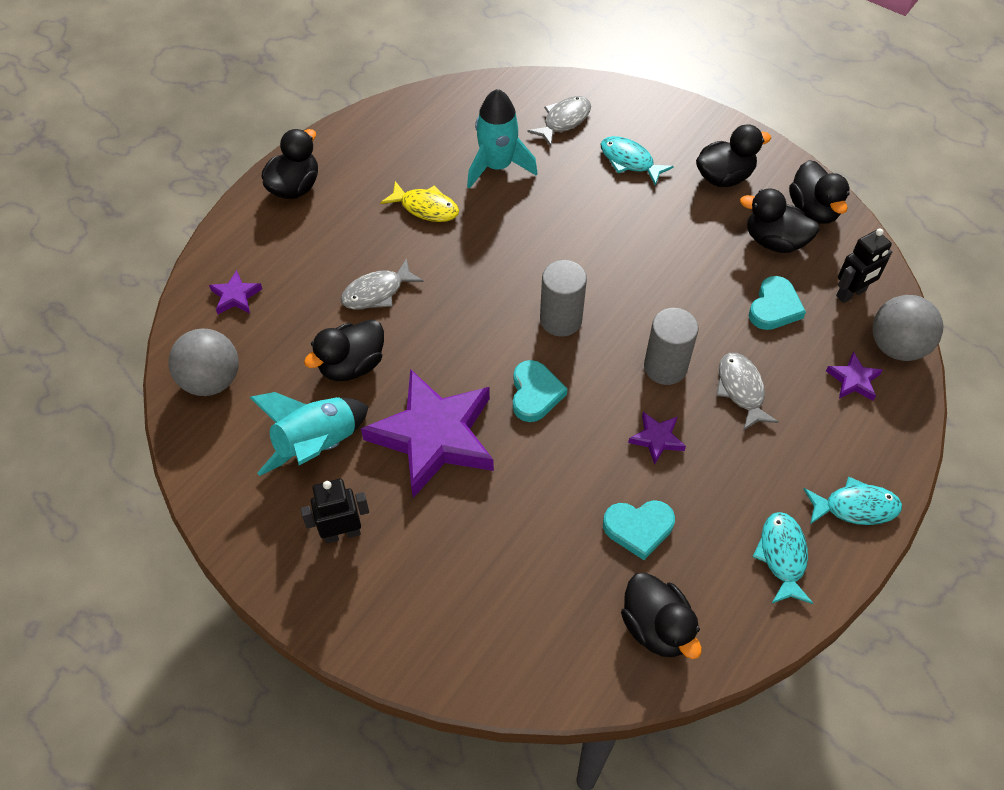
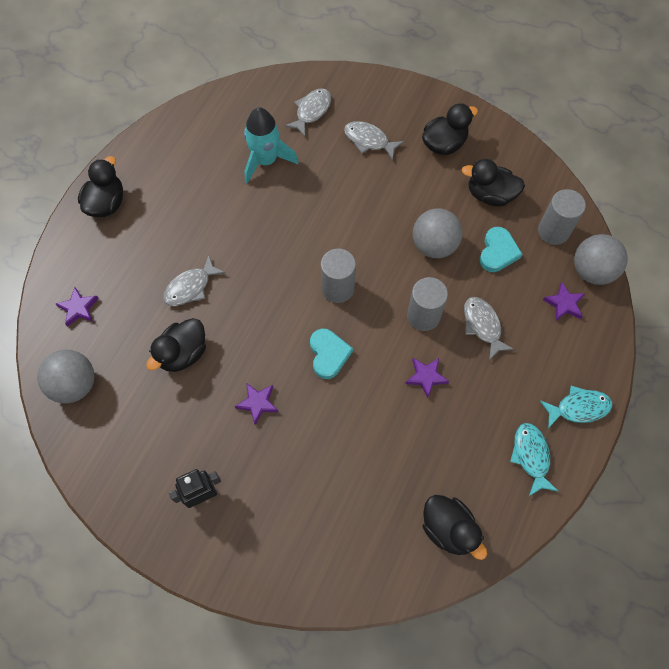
camera: 10 degrees left, 10 degrees up
turquoise rocket [250,392,369,476] -> none
purple star [361,369,494,498] -> purple star [235,383,279,425], size x0.42
yellow fish [380,181,459,222] -> none
turquoise fish [601,136,674,186] -> grey fish [344,121,404,161]
turquoise heart [603,500,675,560] -> none
black duck [789,160,850,224] -> none
black robot [836,228,892,303] -> grey cylinder [538,189,586,245]
none -> grey ball [413,208,463,258]

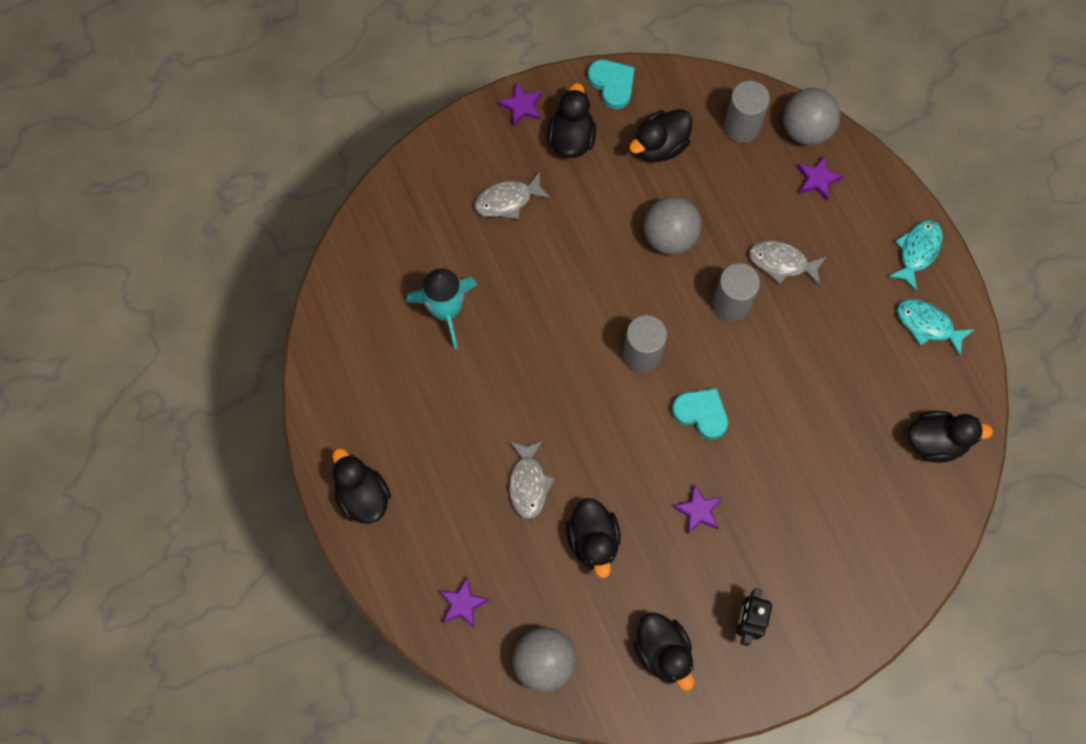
camera: 50 degrees left, 5 degrees up
grey fish [285,88,331,136] -> none
purple star [405,358,449,399] -> purple star moved to [498,82,542,126]
turquoise heart [480,227,523,272] -> turquoise heart moved to [588,60,635,109]
none -> black duck [634,612,694,691]

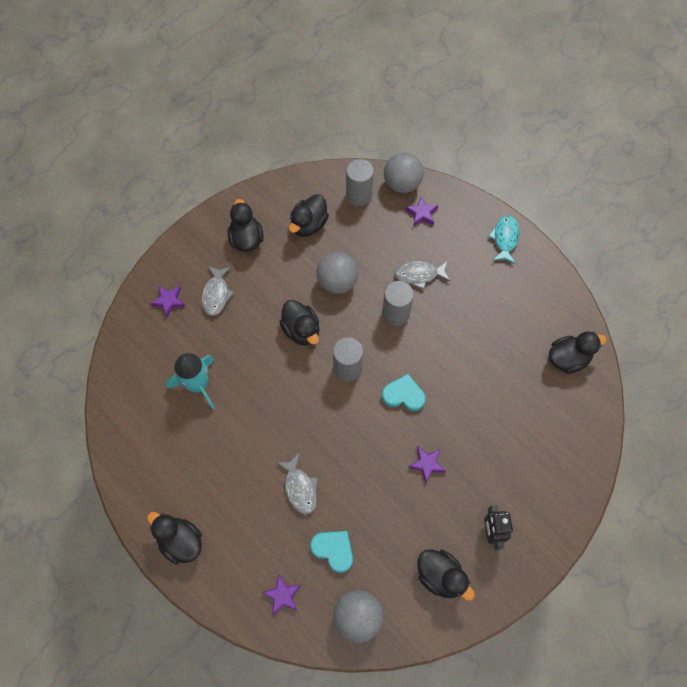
camera: 20 degrees left, 5 degrees down
grey fish [474,171,551,219] -> grey fish turned 45 degrees counterclockwise [202,266,234,316]
purple star [498,82,542,126] -> purple star moved to [150,286,185,317]
black duck [566,498,621,578] -> black duck moved to [279,300,319,346]
turquoise heart [588,60,635,109] -> turquoise heart moved to [310,531,353,573]
turquoise fish [897,299,975,356] -> none

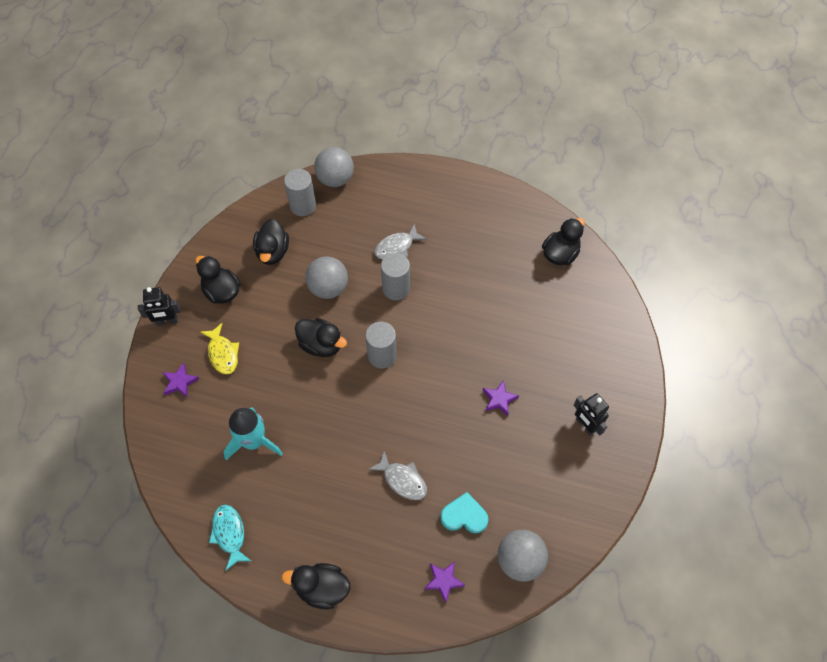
camera: 30 degrees left, 5 degrees down
grey fish [202,266,234,316] -> yellow fish [200,323,239,374]
turquoise heart [382,374,425,411] -> none
purple star [405,197,438,226] -> none
black duck [417,549,475,601] -> none
turquoise fish [488,215,520,264] -> turquoise fish moved to [209,505,251,571]
none -> black robot [138,287,181,326]

